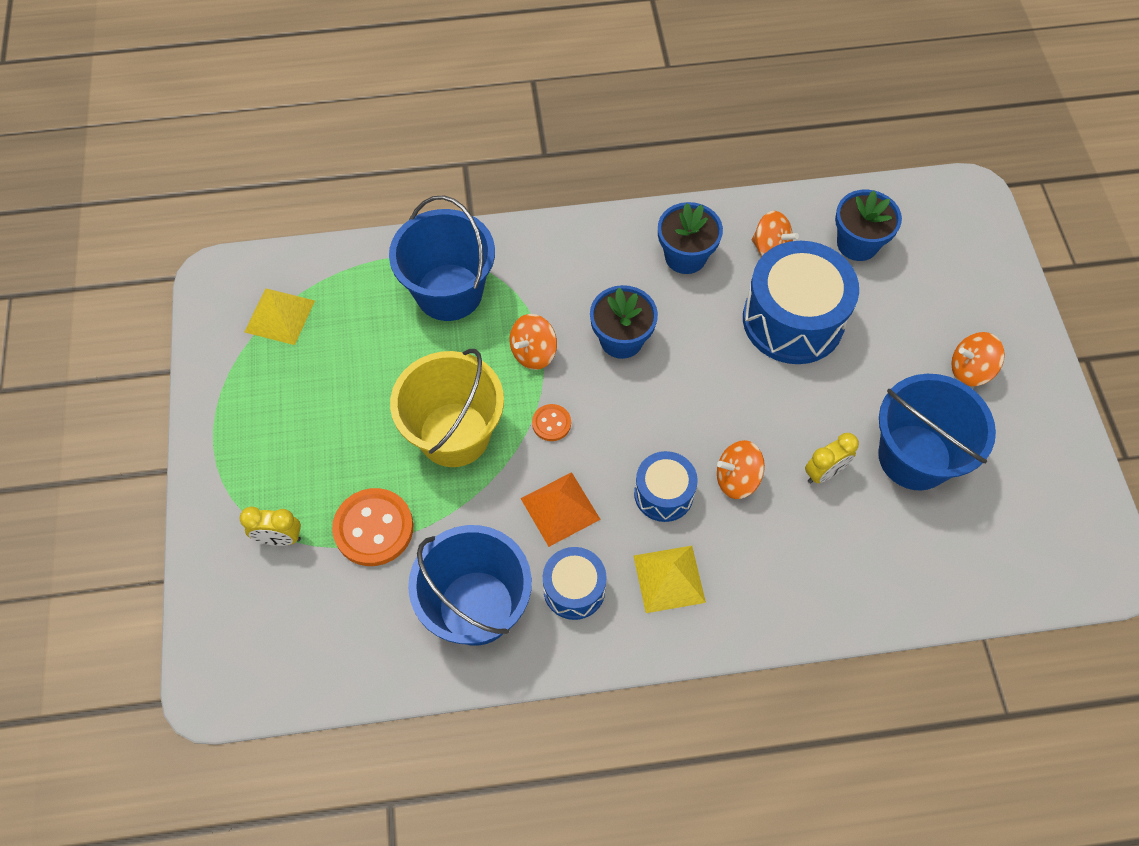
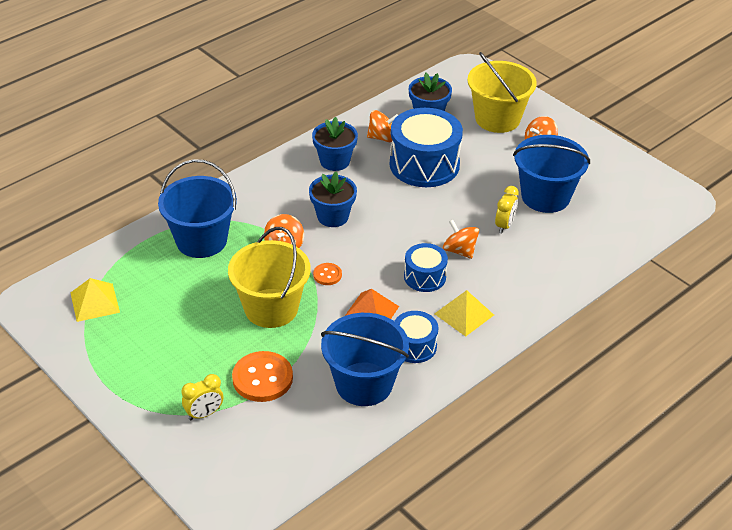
camera: 35 degrees left, 20 degrees down
orange spinning top [717,440,765,499] -> orange spinning top turned 90 degrees clockwise [443,219,479,259]
none -> yellow bucket [467,52,537,133]

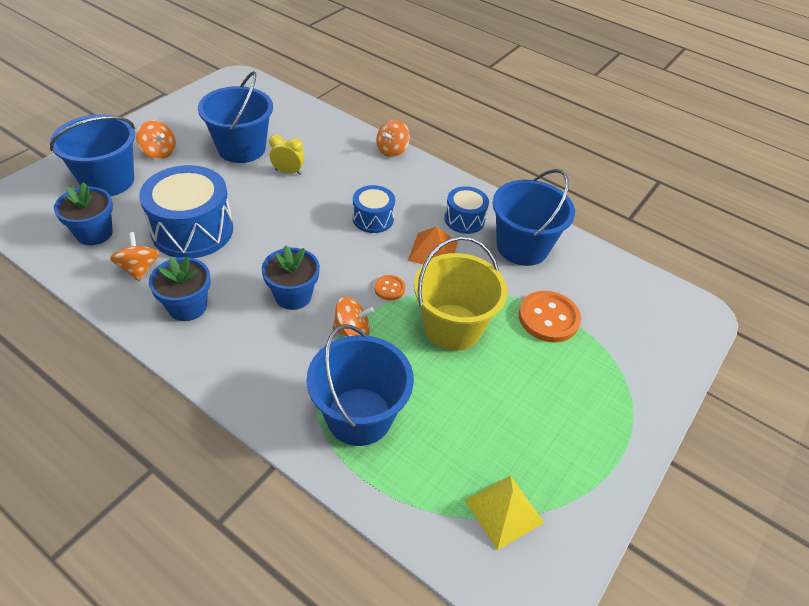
camera: 105 degrees left, 5 degrees up
yellow clock [181,374,223,420] -> none
yellow pyramid [434,290,494,337] -> none
orange spinning top [443,219,479,259] -> orange spinning top moved to [376,120,410,157]
yellow bucket [467,52,537,133] -> blue bucket [50,114,135,196]

